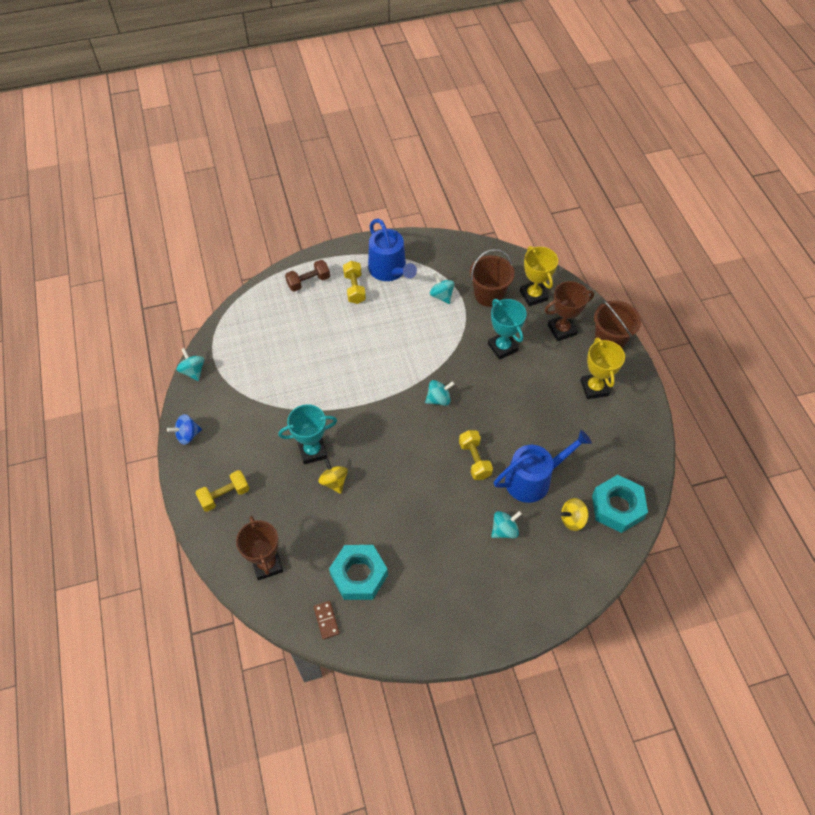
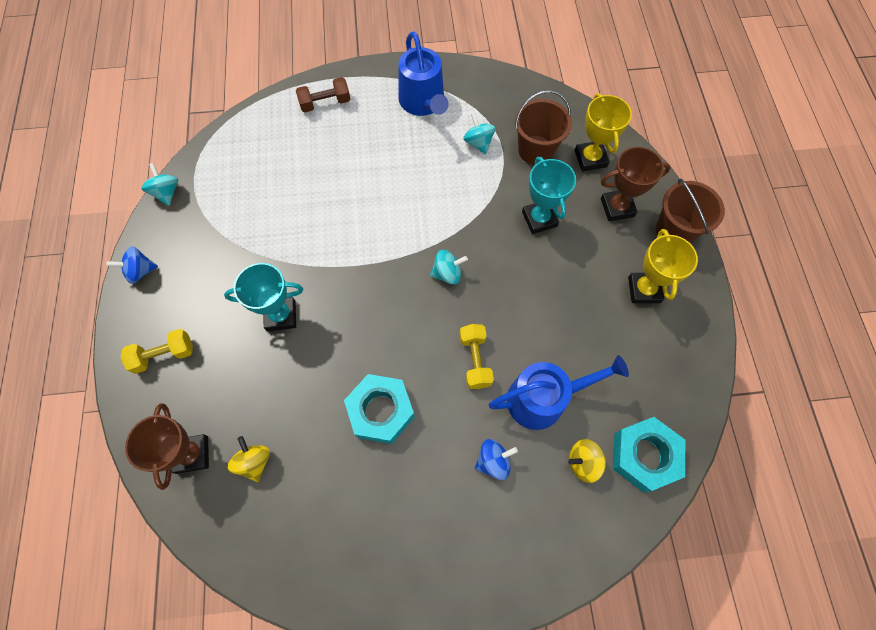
camera: 10 degrees right, 10 degrees up
brown domino [314,601,340,640] -> none
yellow spinning top [318,458,348,494] -> yellow spinning top moved to [228,436,270,482]
turquoise nut [329,545,388,600] -> turquoise nut moved to [344,374,415,444]
yellow dumbbell [343,261,366,304] -> none
turquoise spinning top [491,511,522,538] -> blue spinning top [475,439,518,480]

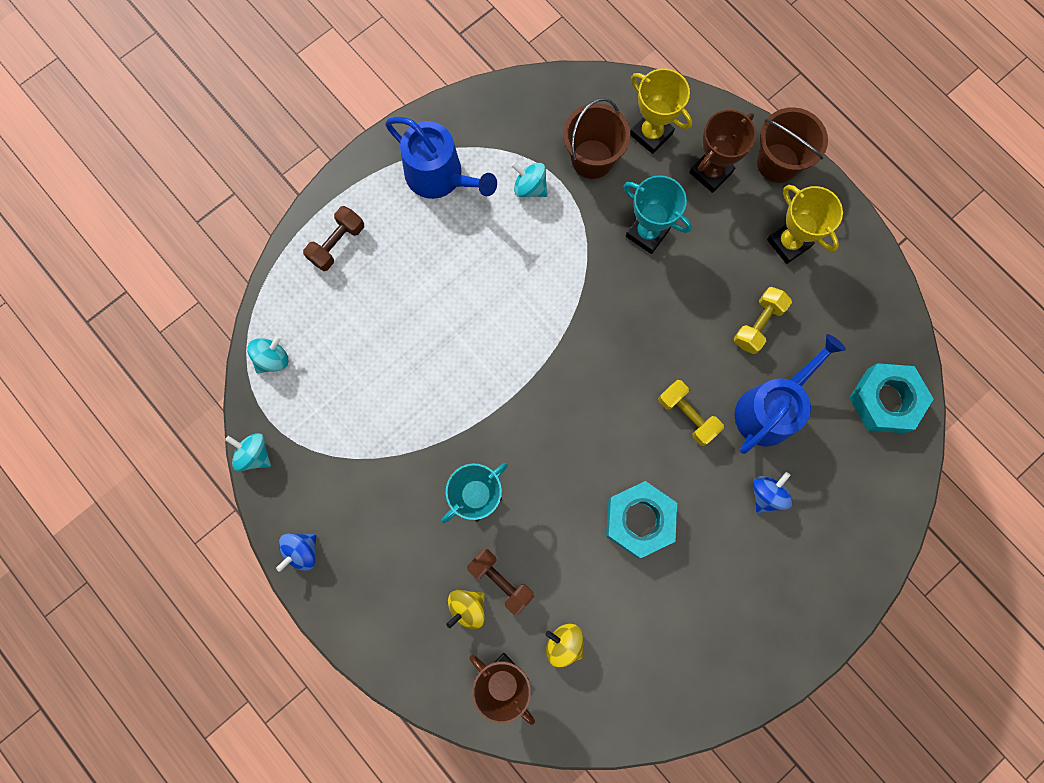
camera: 35 degrees left, 10 degrees up
yellow dumbbell [120,329,193,374] -> yellow dumbbell moved to [734,287,792,354]
turquoise spinning top [430,250,468,284] -> turquoise spinning top moved to [247,335,288,374]
yellow spinning top [568,439,606,483] -> yellow spinning top moved to [446,590,485,629]
none -> brown dumbbell [467,549,534,615]

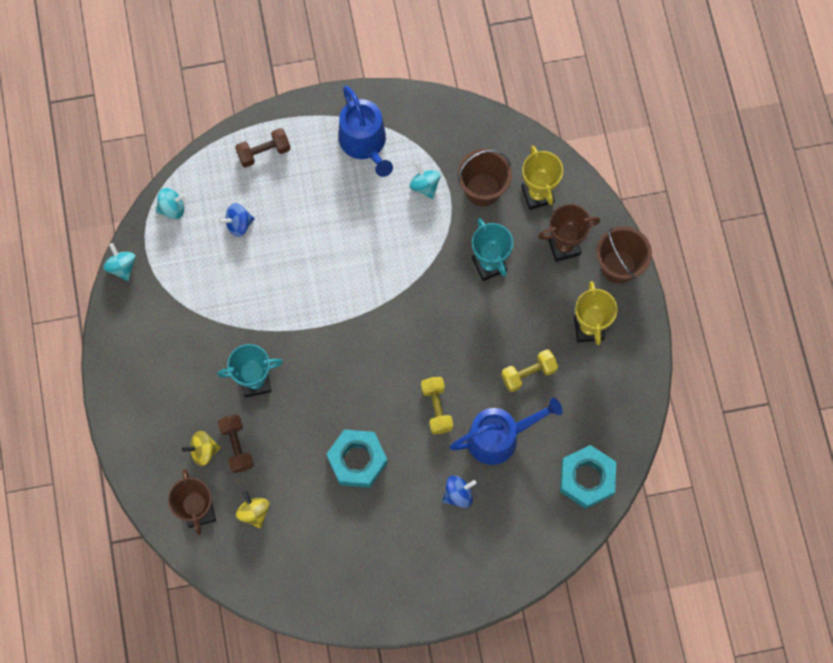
camera: 30 degrees right, 5 degrees down
blue spinning top [276,533,316,572] -> blue spinning top moved to [219,203,255,237]

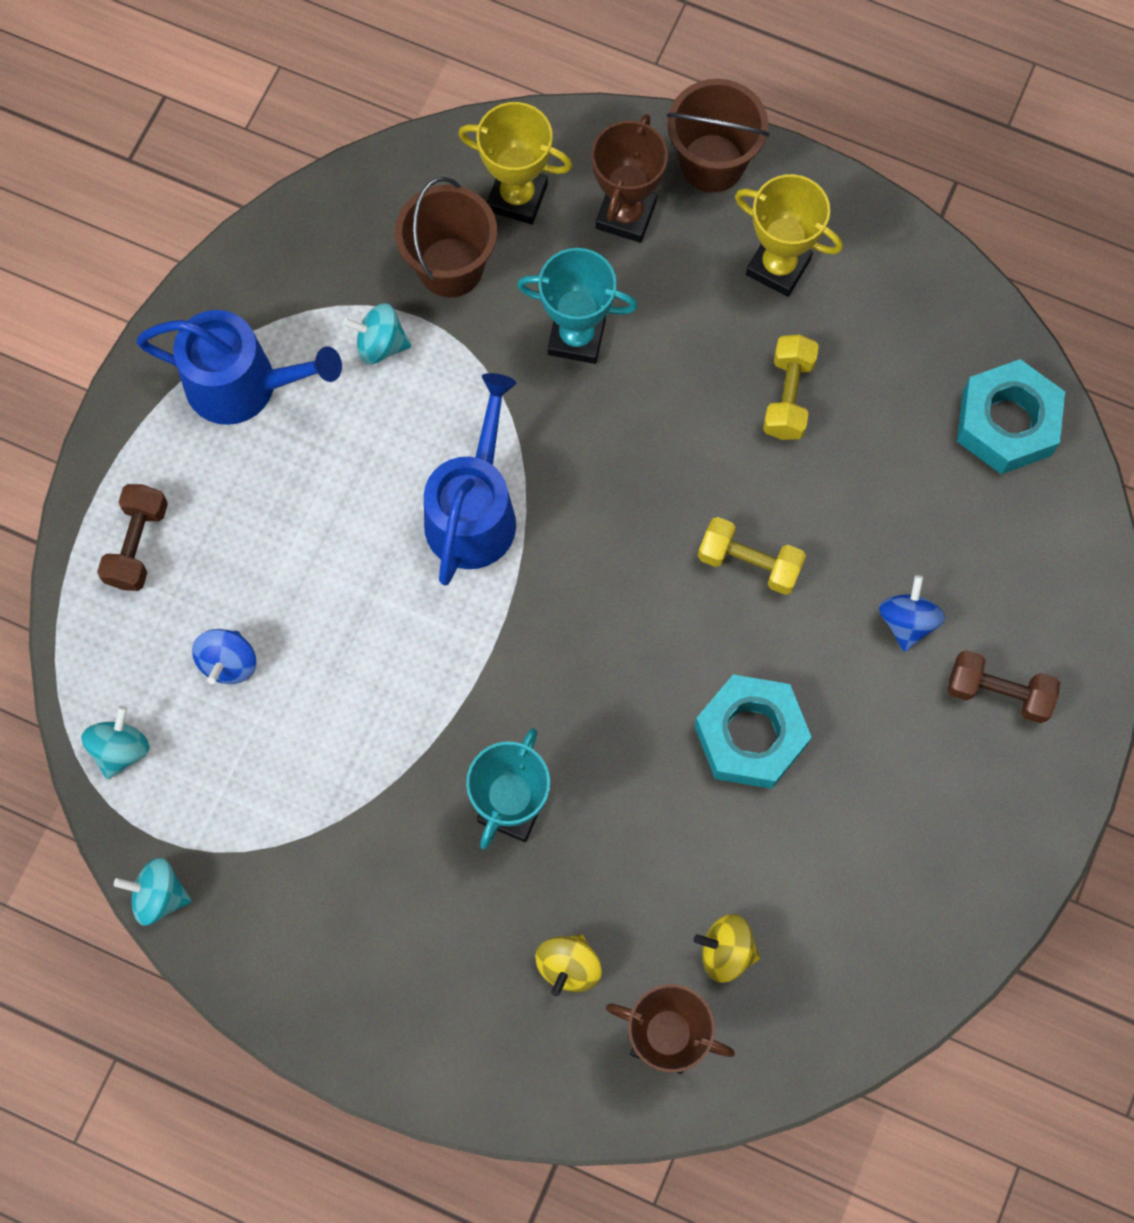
camera: 55 degrees left, 0 degrees up
brown dumbbell [218,415,254,473] -> brown dumbbell moved to [947,650,1060,723]
blue watering can [450,398,562,465] -> blue watering can moved to [424,373,516,586]

